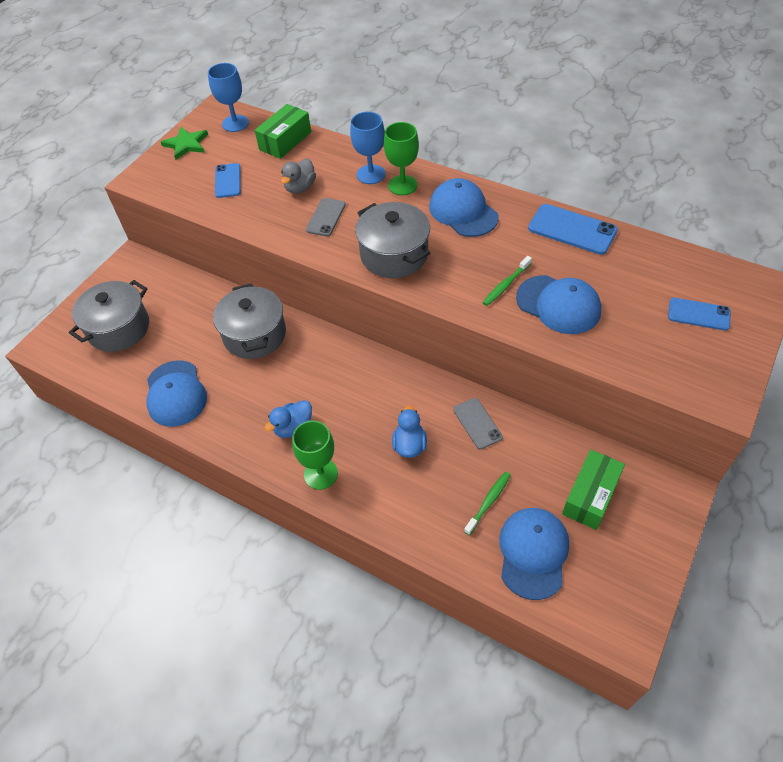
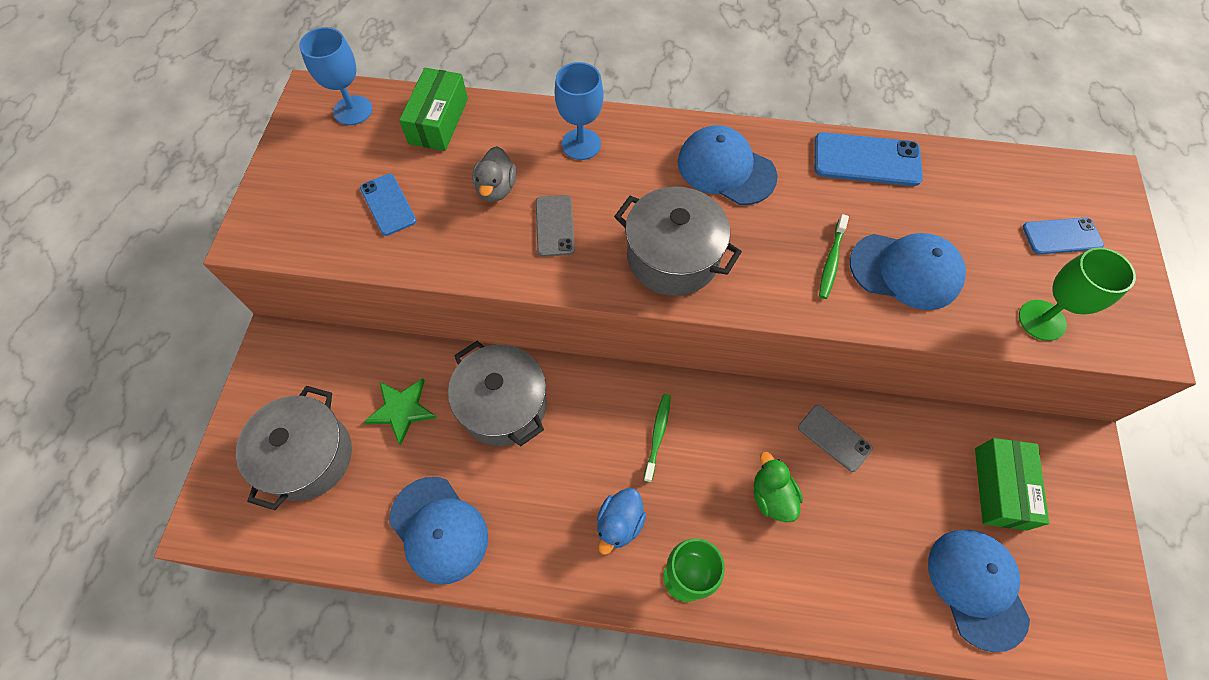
camera: 25 degrees left, 10 degrees up
green star [161,127,208,160] -> green star moved to [364,378,437,446]
green goblet [384,122,419,195] -> green goblet moved to [1019,247,1136,341]
blue duck [392,405,427,458] -> green duck [754,452,803,522]
green toothbrush [464,472,511,535] -> green toothbrush moved to [644,394,671,482]

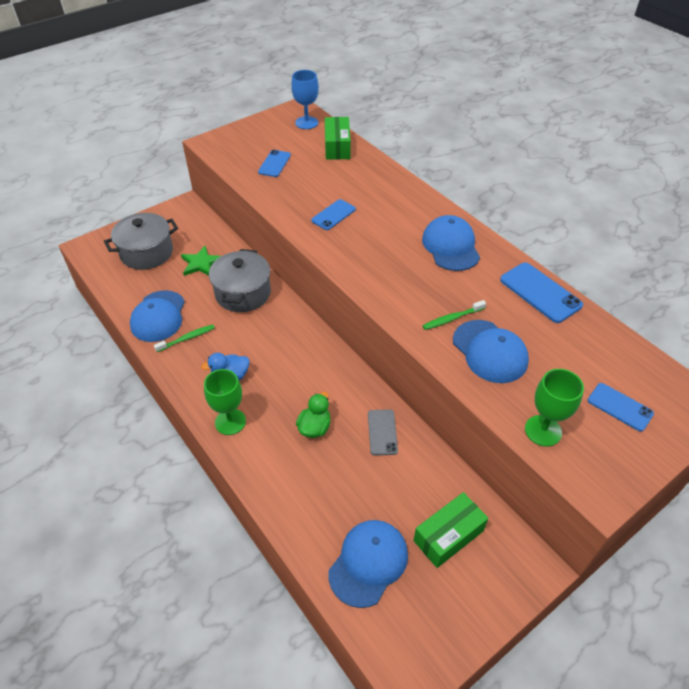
camera: 45 degrees right, 15 degrees down
green box [399,68,468,151] -> green box turned 60 degrees counterclockwise [325,117,351,160]
grey duck [472,146,516,202] -> none
grey phone [536,195,575,257] -> blue phone [311,199,356,230]
blue goblet [554,62,604,160] -> none
grey pot [614,187,742,296] -> none
green toothbrush [644,394,671,482] -> green toothbrush moved to [154,324,215,352]

